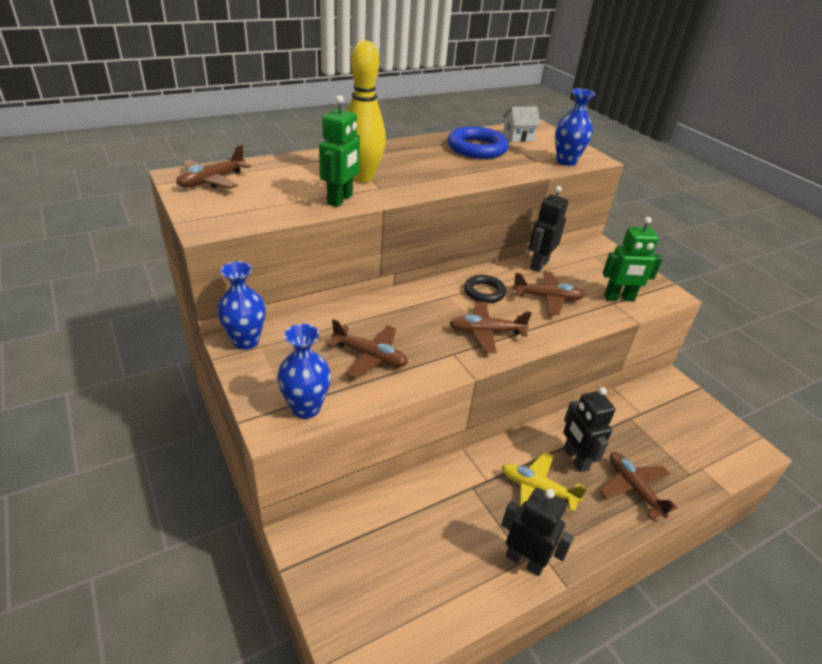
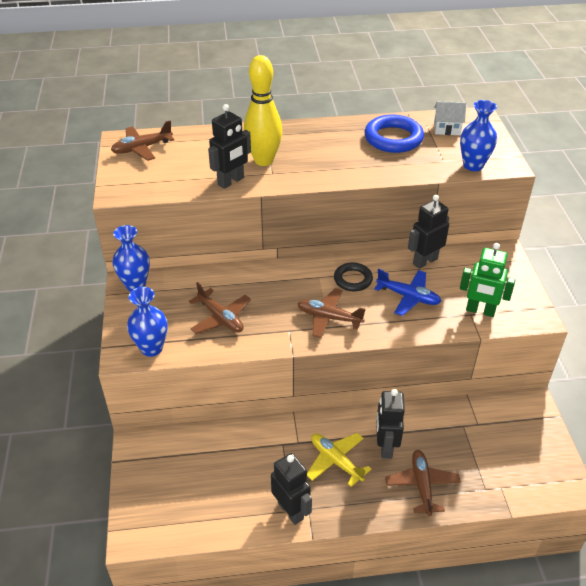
camera: 25 degrees right, 5 degrees up
green robot [319,95,360,207] -> black robot [208,104,251,189]
brown plane [512,271,585,315] -> blue plane [374,269,441,316]

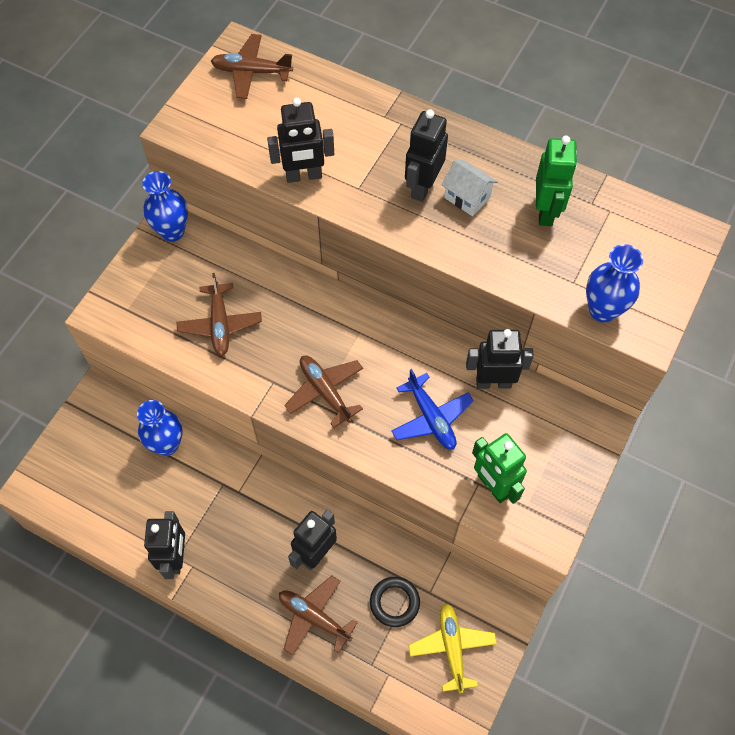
camera: 35 degrees right, 20 degrees up
blue vase [127,287,168,357] -> blue vase moved to [137,400,183,456]
yellow bowling pin [244,55,282,166] -> none
yellow plane [307,433,372,487] -> yellow plane moved to [408,603,497,693]
black ring [334,262,373,292] -> black ring moved to [370,577,420,627]
blue ring [364,115,424,153] -> green robot [536,136,577,226]
brown plane [385,450,461,516] -> brown plane turned 90 degrees counterclockwise [279,576,358,656]
white house [434,101,466,135] -> white house moved to [441,159,498,216]
none -> black robot [405,109,448,202]

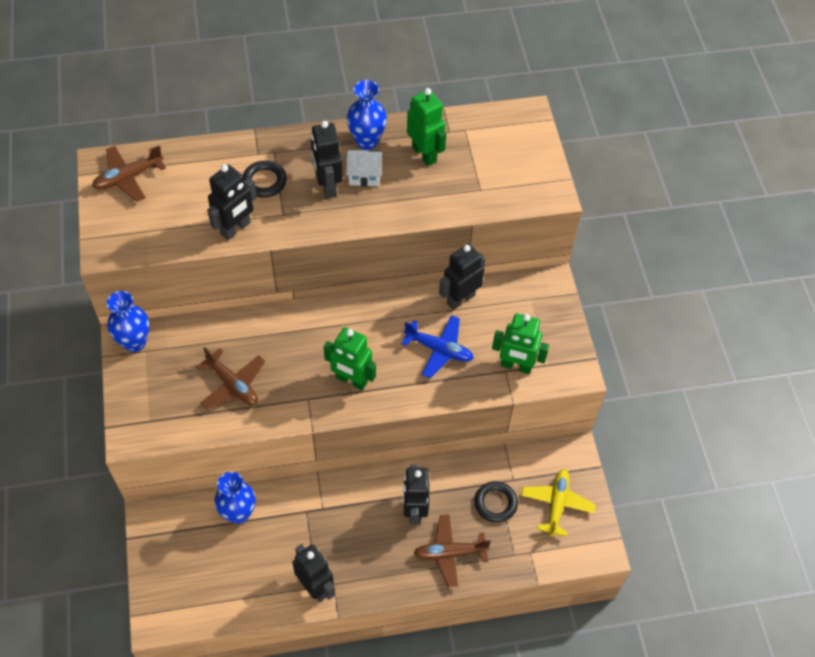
camera: 40 degrees left, 5 degrees down
brown plane [284,355,363,428] -> green robot [324,327,376,390]
yellow plane [408,603,497,693] -> yellow plane turned 60 degrees clockwise [521,469,596,537]
blue vase [586,244,643,323] -> blue vase moved to [347,80,387,150]
none -> black ring [243,161,287,198]

